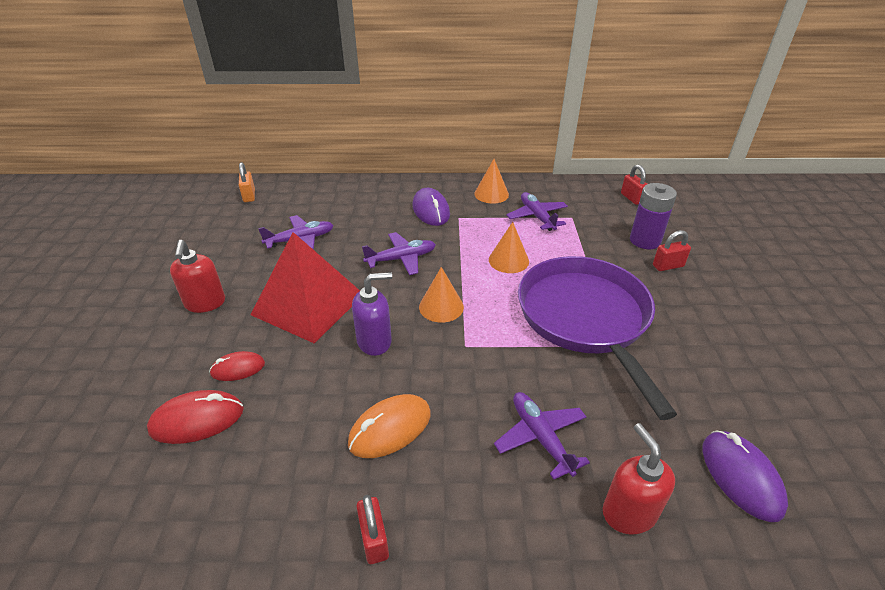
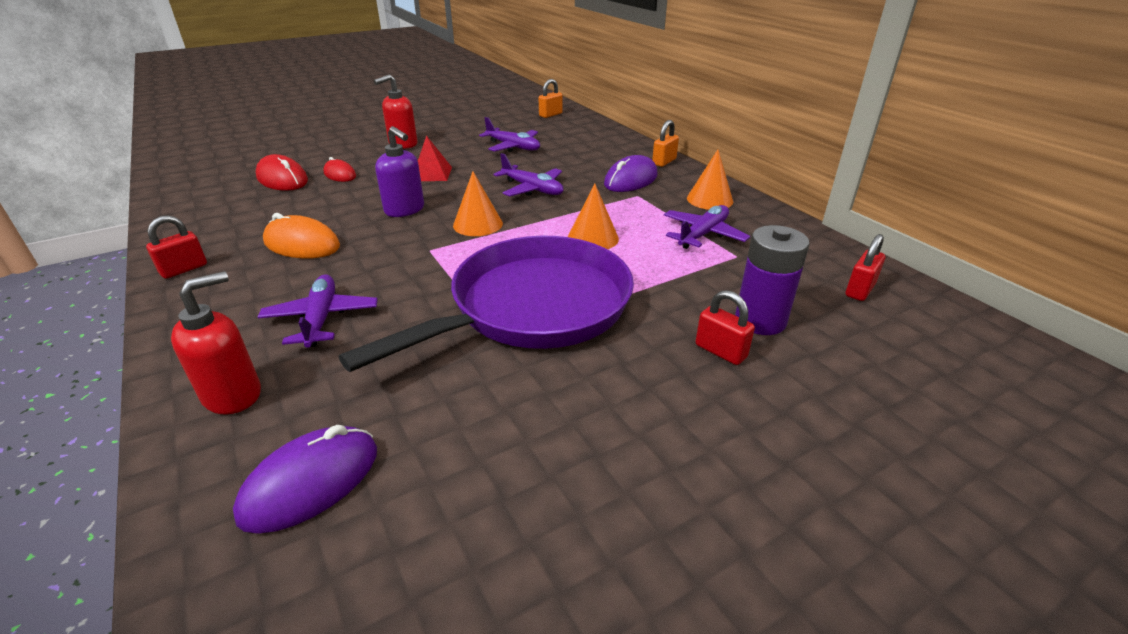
camera: 60 degrees right, 5 degrees down
red pyramid [251,232,360,344] -> red pyramid [418,135,452,181], size x0.47
purple plane [494,392,590,480] -> purple plane turned 45 degrees counterclockwise [258,275,378,348]
none -> orange padlock [652,120,679,167]

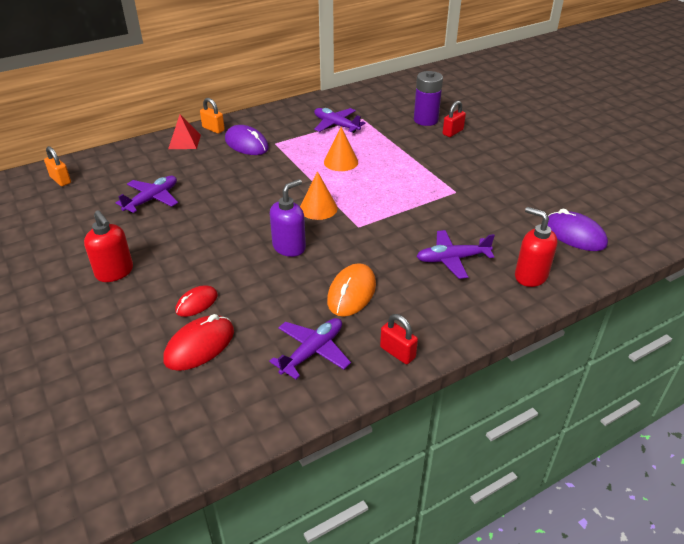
camera: 90 degrees left, 5 degrees up
purple pan [339,236,634,372] -> none
red pyramid [418,135,452,181] -> red pyramid moved to [168,115,201,149]
purple plane [493,153,564,196] -> purple plane moved to [269,318,351,379]
orange cone [687,150,733,210] -> none
red padlock [846,234,885,301] -> none

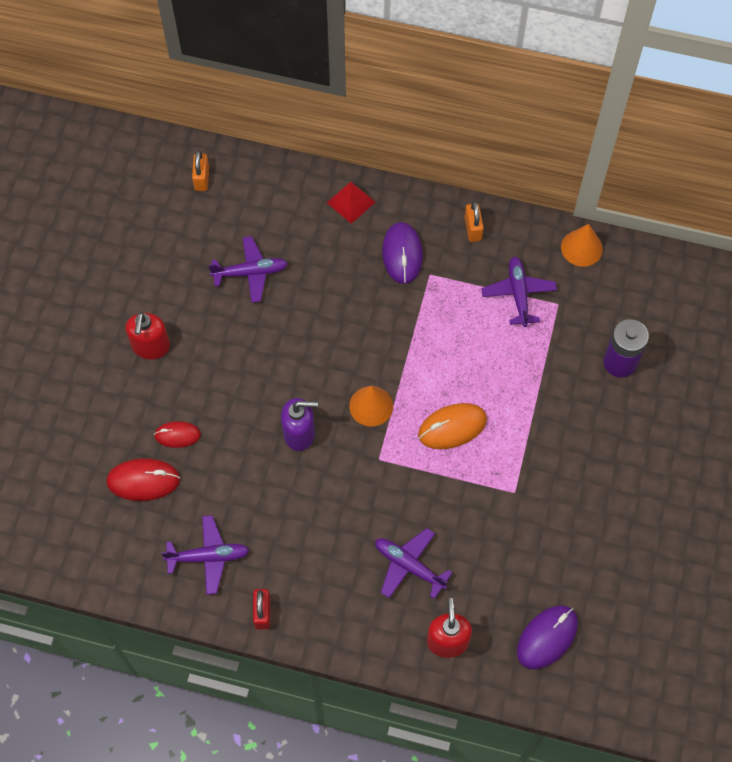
camera: 45 degrees right, 25 degrees up
orange padlock [200,98,225,134] -> orange padlock moved to [465,201,484,242]
orange cone [324,127,358,171] -> orange cone moved to [561,224,603,267]
orange mouse [327,263,376,317] -> orange mouse moved to [418,403,487,449]
red padlock [443,101,466,137] -> none
purple mouse [547,209,608,251] -> purple mouse turned 45 degrees clockwise [517,605,578,670]

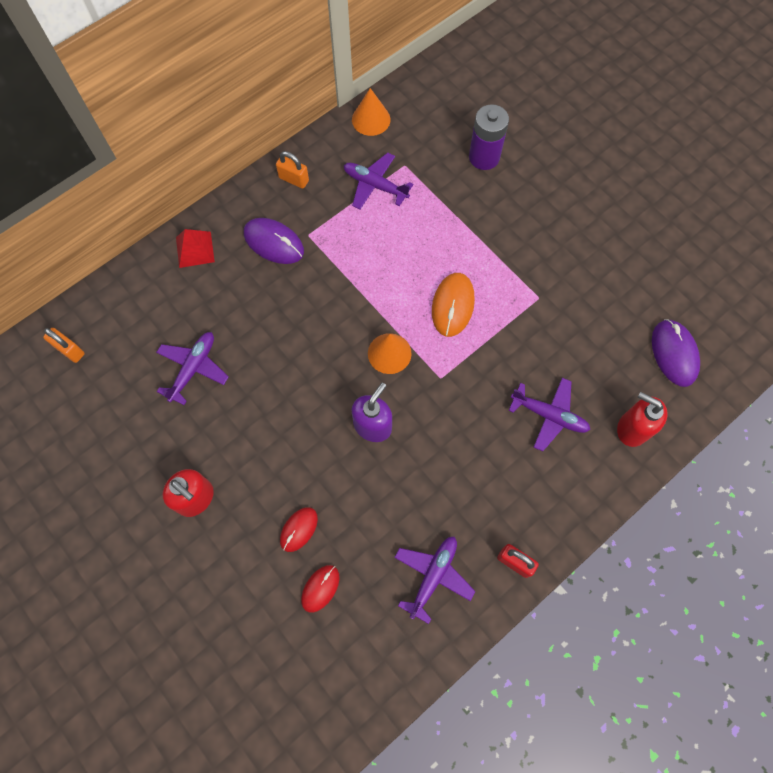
camera: 55 degrees left, 5 degrees up
red mouse [106,458,180,501] -> red mouse [301,565,340,613], size x0.64
purple plane [375,528,453,599] -> purple plane turned 135 degrees counterclockwise [508,378,590,451]

